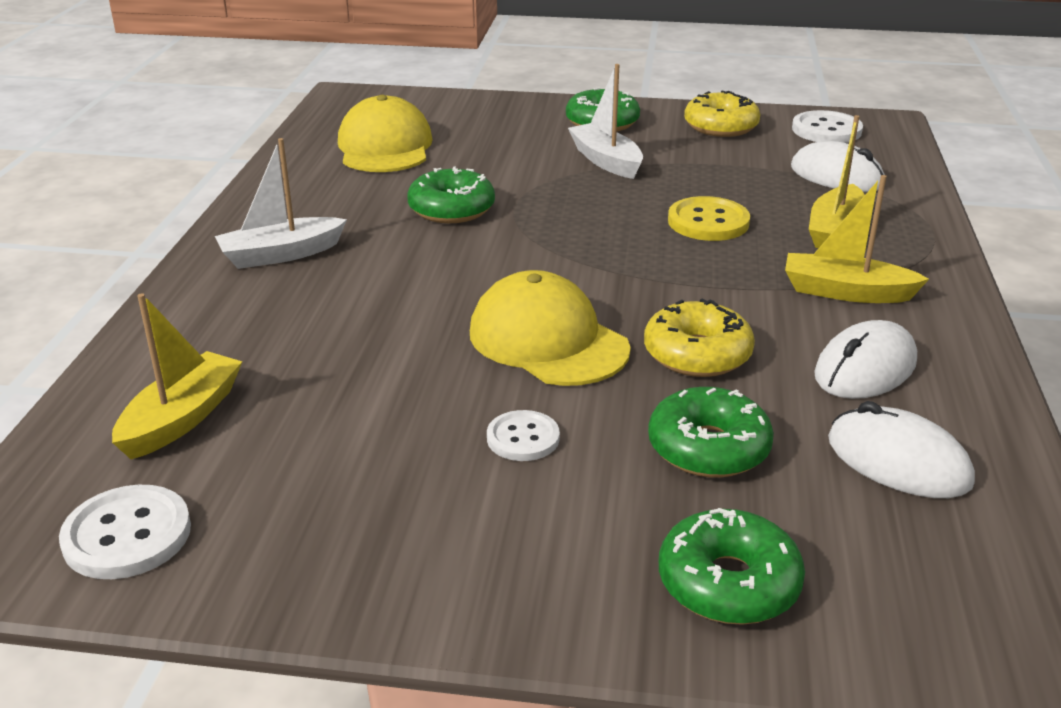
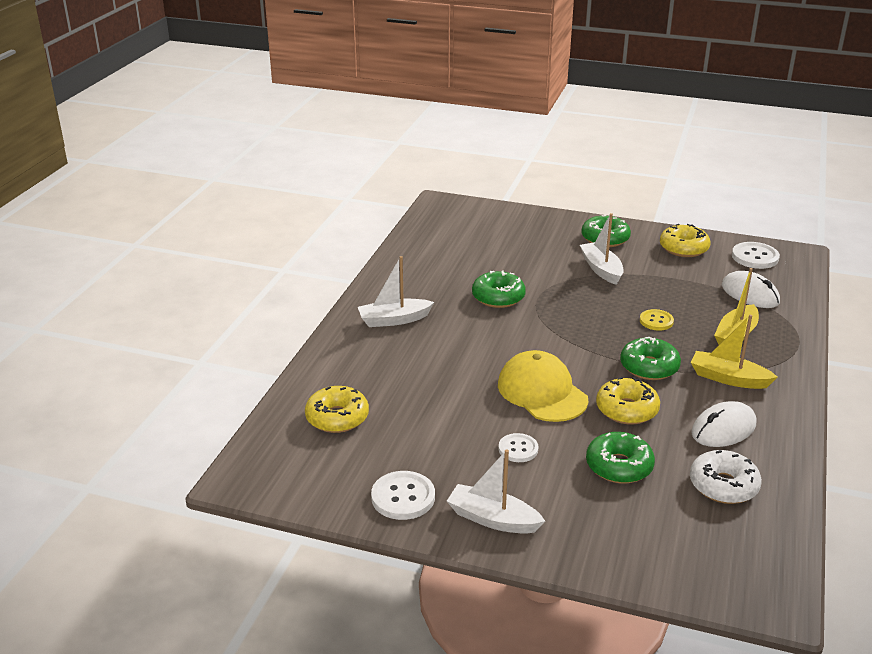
camera: 10 degrees right, 0 degrees up
white button [59,485,191,579] -> white button moved to [371,471,435,520]
yellow boat [112,293,242,459] -> yellow donut [305,386,369,433]
yellow cap [338,95,433,172] -> none
green donut [659,508,805,625] -> green donut moved to [620,337,681,380]
yellow button [668,196,750,241] -> yellow button [640,309,674,331], size x0.66
white mouse [828,401,975,498] -> white donut [690,450,762,504]
none -> white boat [447,450,545,534]

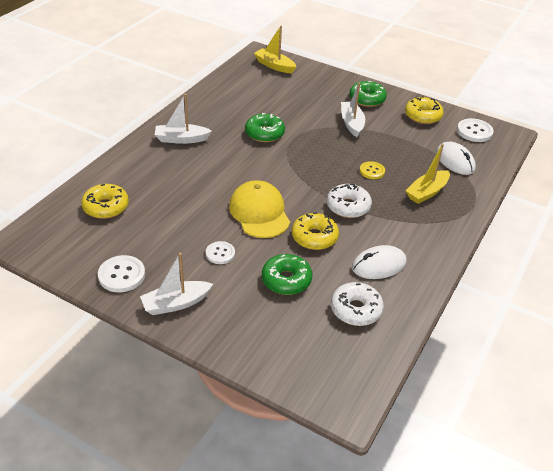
camera: 10 degrees right, 10 degrees up
white boat [447,450,545,534] -> white boat turned 60 degrees counterclockwise [140,253,213,315]
green donut [620,337,681,380] -> white donut [327,184,372,218]
yellow boat [691,315,777,389] -> yellow boat moved to [254,26,296,73]

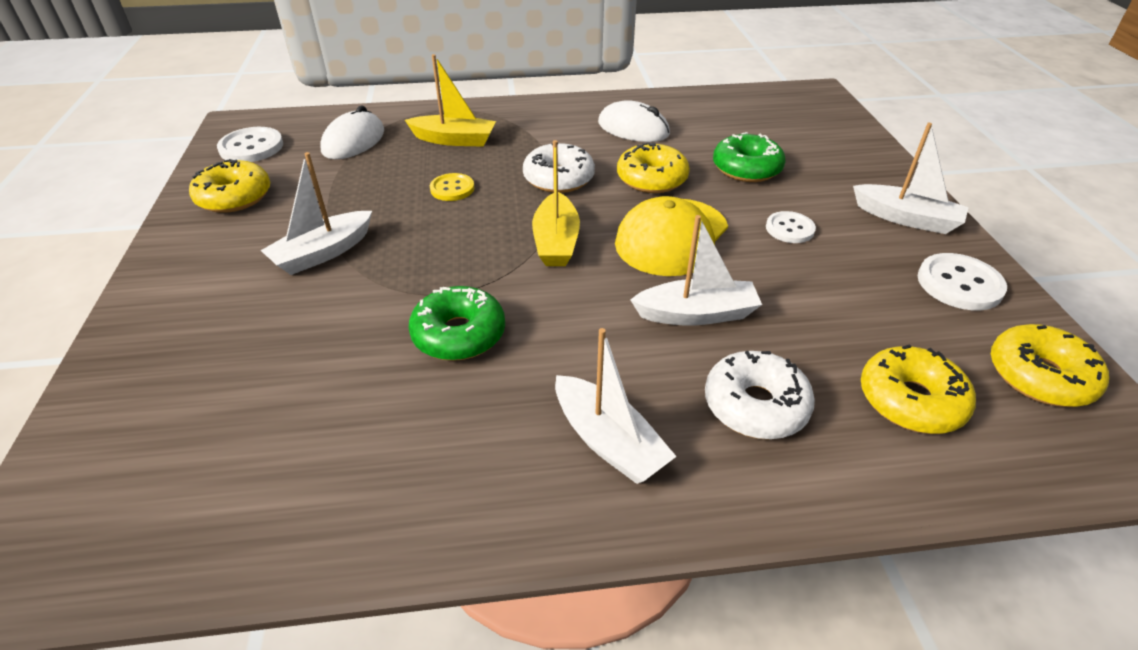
camera: 125 degrees left, 0 degrees up
yellow boat [254,26,296,73] -> yellow boat moved to [532,140,580,266]
white donut [331,282,384,326] -> white donut moved to [705,351,815,439]
green donut [349,81,387,107] -> none
none -> white boat [630,215,762,326]
none -> yellow donut [991,324,1109,407]

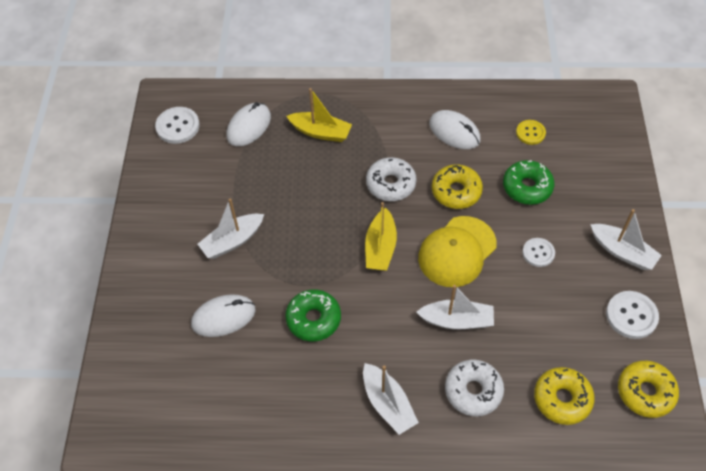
camera: 10 degrees right, 15 degrees up
yellow donut [189,159,270,213] -> none
yellow button [430,173,474,201] -> yellow button moved to [516,120,546,145]
none -> white mouse [191,294,256,337]

